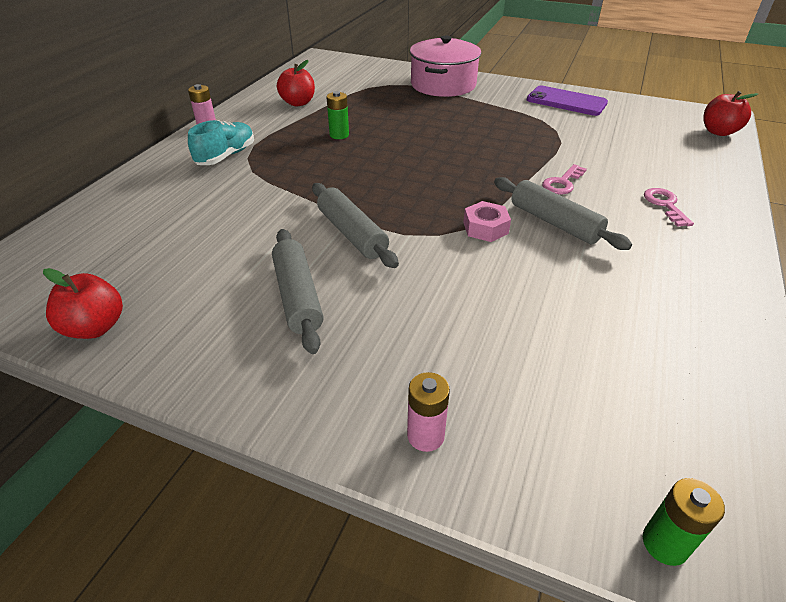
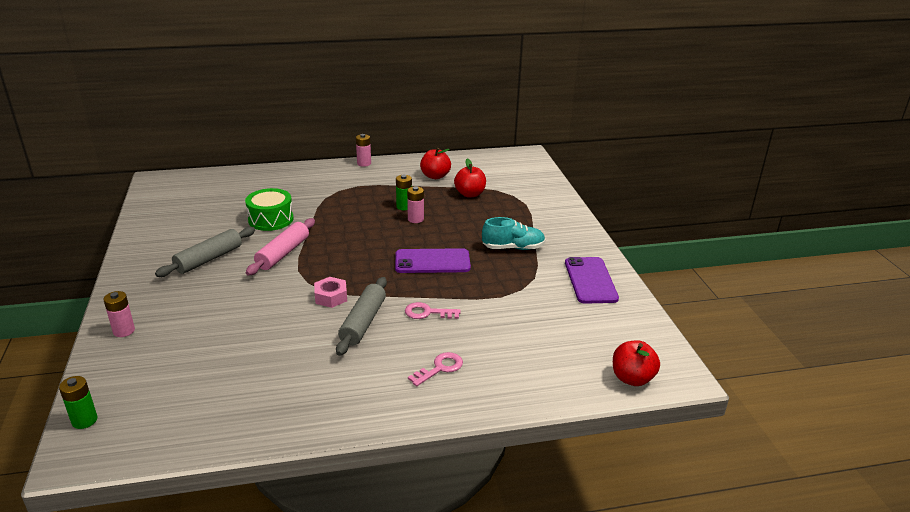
camera: 55 degrees right, 10 degrees down
red apple [43,268,123,339] -> red apple moved to [454,158,486,198]
turquoise shoe [188,120,254,165] -> turquoise shoe moved to [482,217,545,250]
grey rolling pin [312,183,399,268] -> pink rolling pin [246,218,315,275]
pink pot [410,36,481,97] -> none
none -> green drum [245,188,294,231]
none -> purple phone [395,248,471,273]
none -> pink battery [407,186,424,223]

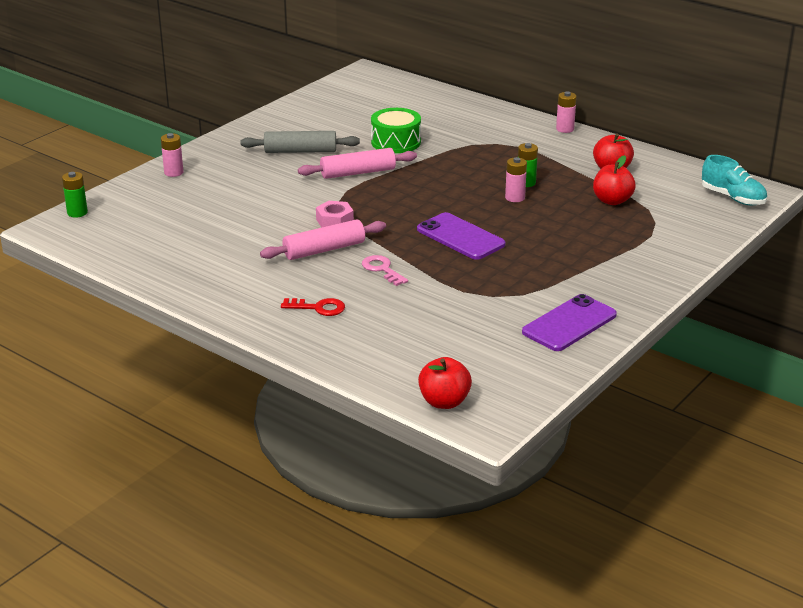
camera: 50 degrees right, 0 degrees up
grey rolling pin [336,277,387,356] -> pink rolling pin [260,219,386,260]
pink key [408,352,463,386] -> red key [281,298,345,316]
turquoise shoe [482,217,545,250] -> turquoise shoe moved to [702,155,767,206]

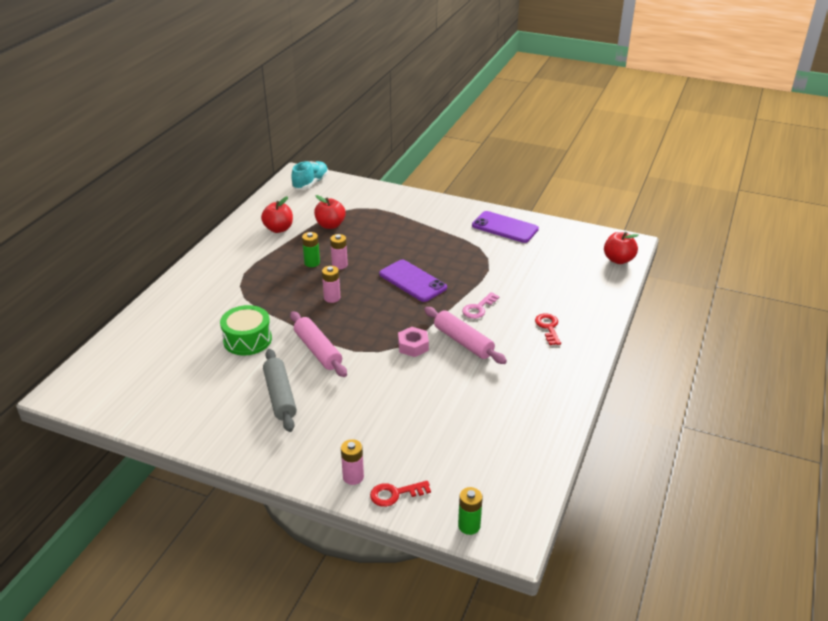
camera: 105 degrees left, 5 degrees up
purple phone [417,212,506,260] -> purple phone turned 75 degrees counterclockwise [379,260,447,302]
pink battery [556,91,577,133] -> pink battery moved to [322,266,340,303]
none -> red key [370,481,431,507]

